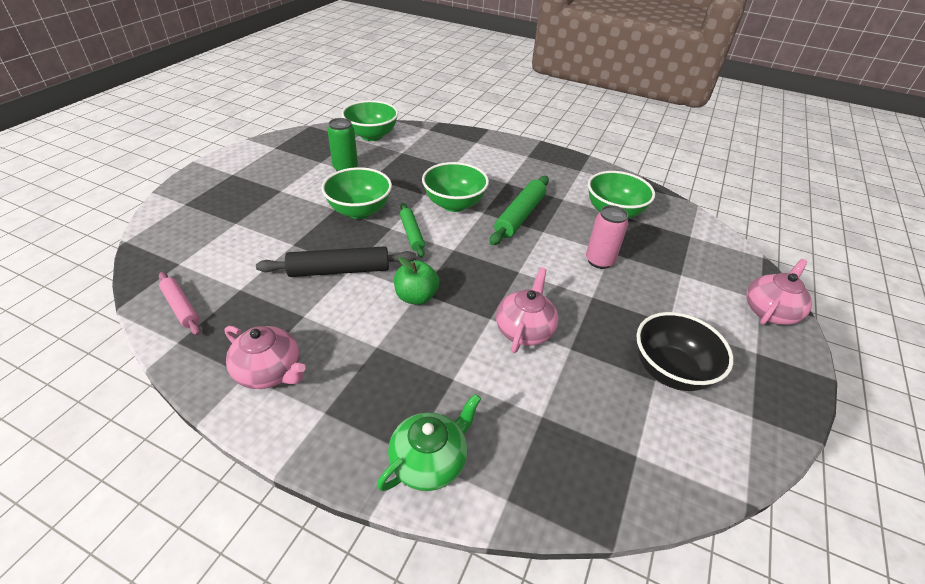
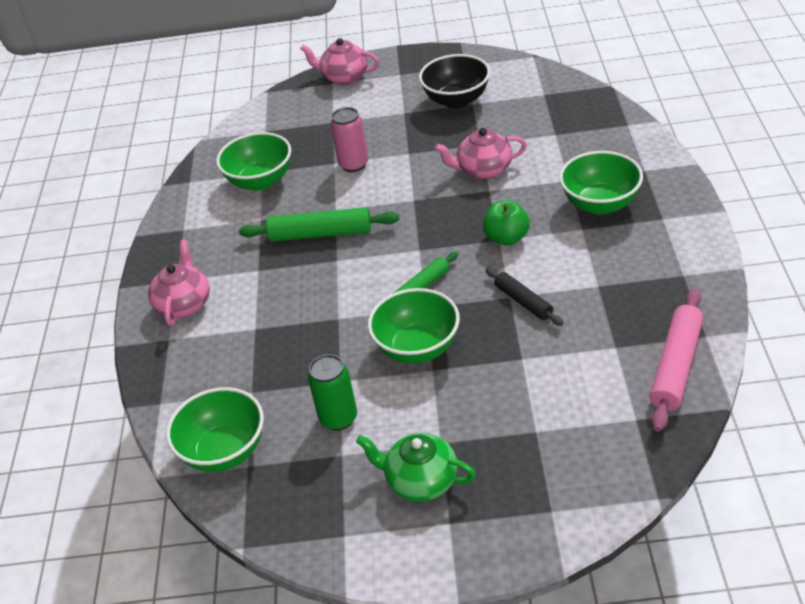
camera: 110 degrees left, 0 degrees up
pink rolling pin [159,272,201,335] -> pink rolling pin [650,289,703,432], size x1.61
pink teapot [225,326,306,389] -> pink teapot moved to [148,240,210,326]
black rolling pin [256,246,417,277] -> black rolling pin [486,268,563,326], size x0.62
green teapot [377,394,481,491] -> green teapot moved to [356,433,476,501]
green bowl [422,162,489,212] -> green bowl moved to [559,151,643,215]

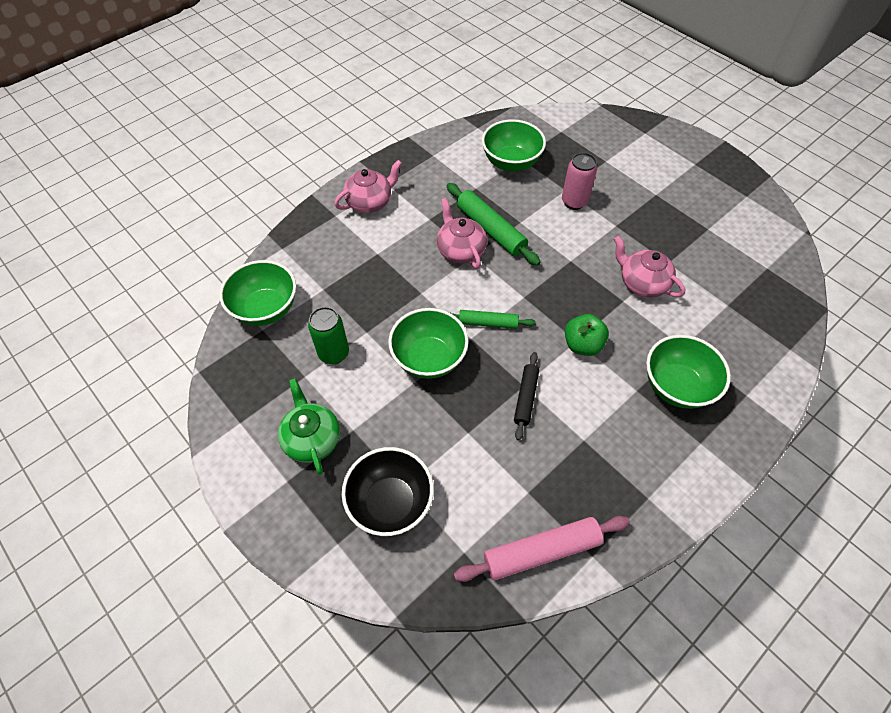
camera: 45 degrees right, 15 degrees up
pink teapot [300,38,380,85] -> pink teapot moved to [437,198,487,269]
black bowl [419,54,490,109] -> black bowl moved to [342,447,434,536]

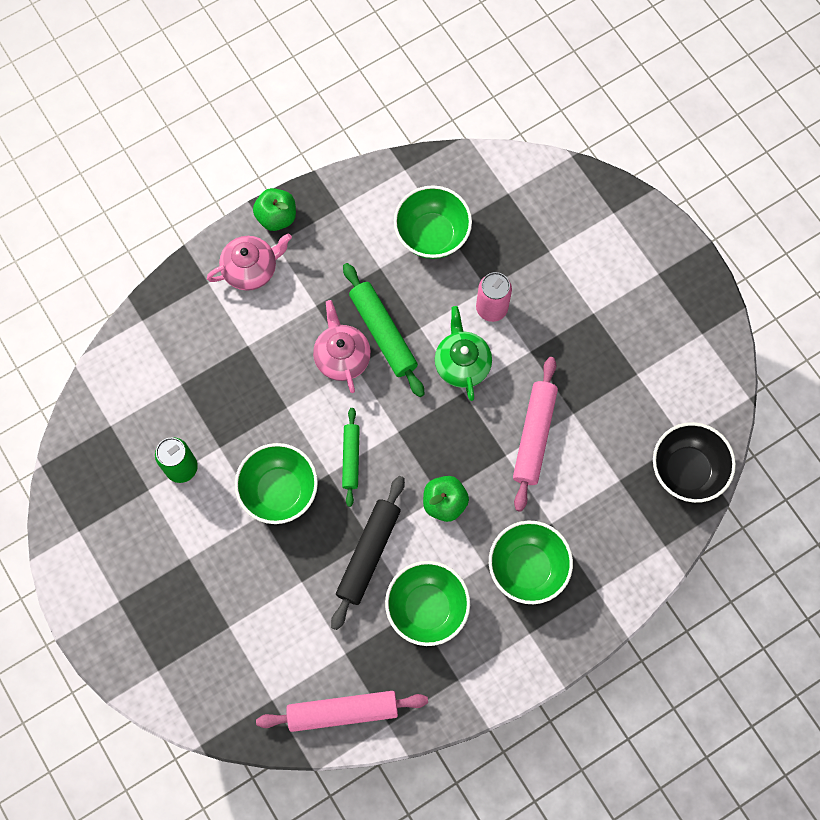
camera: 10 degrees right, 15 degrees up
green bowl [219,260,296,326] -> green bowl moved to [385,561,470,646]
green teapot [278,378,340,475] -> green teapot moved to [435,306,492,401]
black bowl [342,447,434,536] -> black bowl moved to [653,422,736,503]
green rolling pin [449,310,536,329] -> green rolling pin turned 75 degrees clockwise [342,408,360,507]
black rolling pin [514,352,539,440] -> black rolling pin [331,476,405,630], size x1.61
pink teapot [614,236,685,298] -> pink rolling pin [513,357,558,512]
none -> green apple [253,188,296,231]

